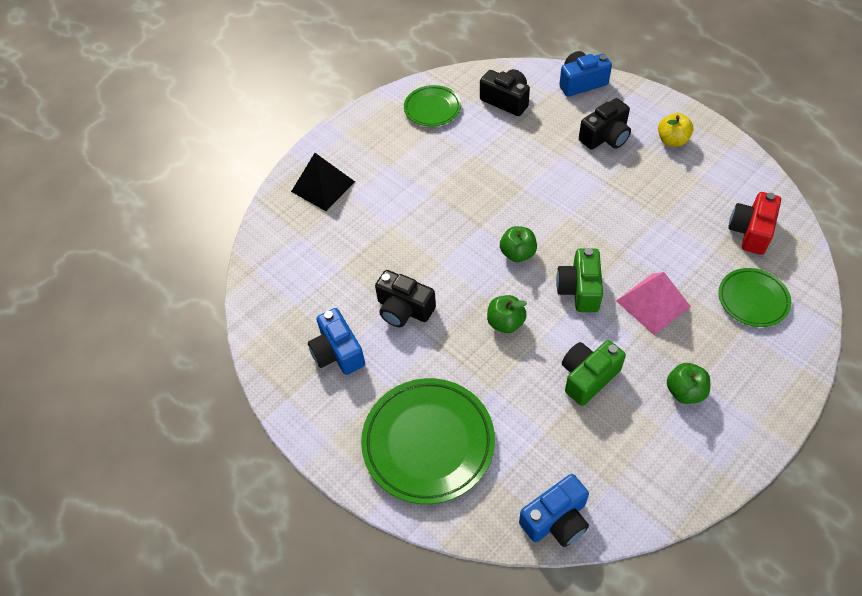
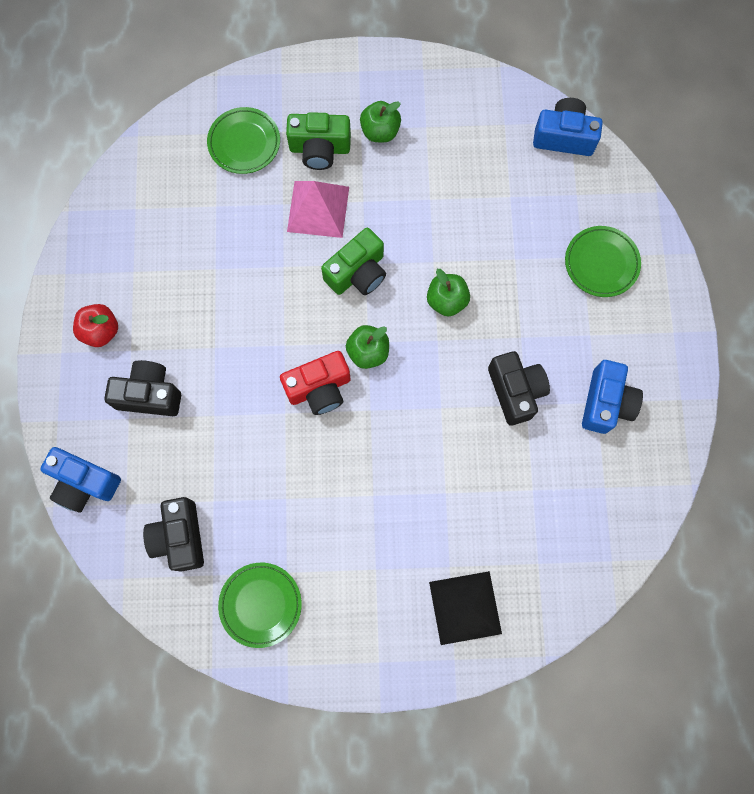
camera: 140 degrees left, 20 degrees up
green plate [361,378,495,504] -> green plate [565,226,641,297], size x0.57
green camera [562,340,626,406] -> green camera moved to [286,112,351,170]
yellow apple [658,113,694,147] -> red apple [73,304,118,347]
red camera [728,192,781,255] -> red camera moved to [280,351,351,415]

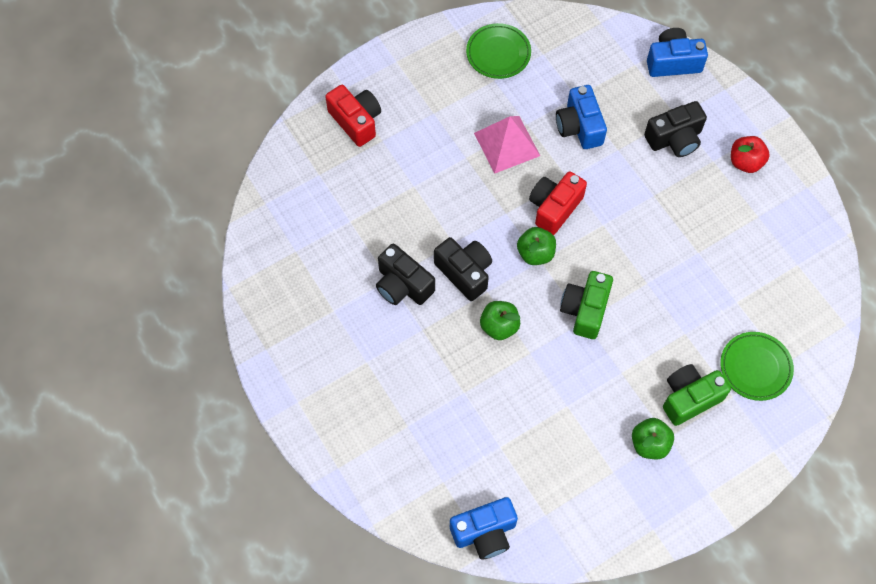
camera: 150 degrees right, 10 degrees down
black camera [143,497,204,572] -> black camera moved to [434,237,492,301]
pink pyramid [287,181,349,238] -> pink pyramid moved to [474,116,540,174]
black pyramid [429,571,502,645] -> red camera [325,85,381,147]
green plate [565,226,641,297] -> none
blue camera [582,360,643,434] -> blue camera moved to [556,85,607,149]

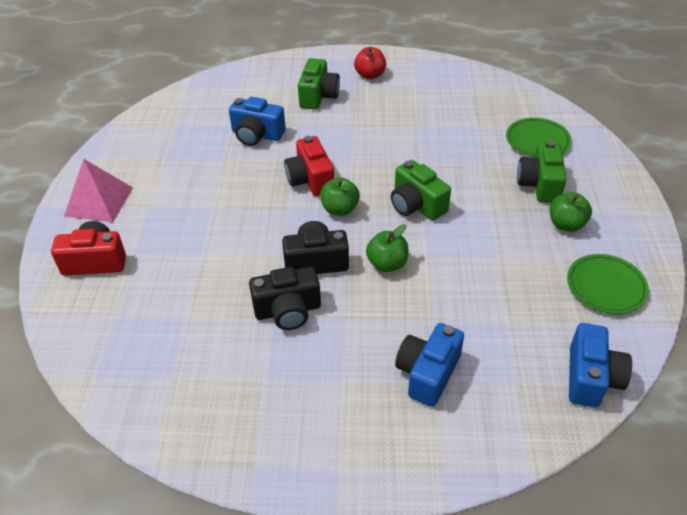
camera: 55 degrees left, 20 degrees down
green plate [466,23,531,79] -> green plate moved to [567,254,649,314]
pink pyramid [474,116,540,174] -> pink pyramid moved to [64,159,133,222]
black camera [644,101,707,157] -> green camera [298,58,340,109]
blue camera [647,28,708,77] -> blue camera moved to [395,323,464,407]

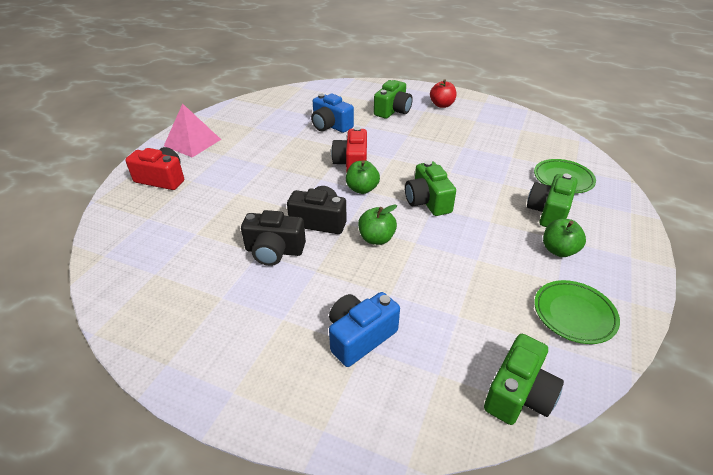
camera: 20 degrees right, 5 degrees down
blue camera [569,323,632,408] -> green camera [484,334,564,425]

